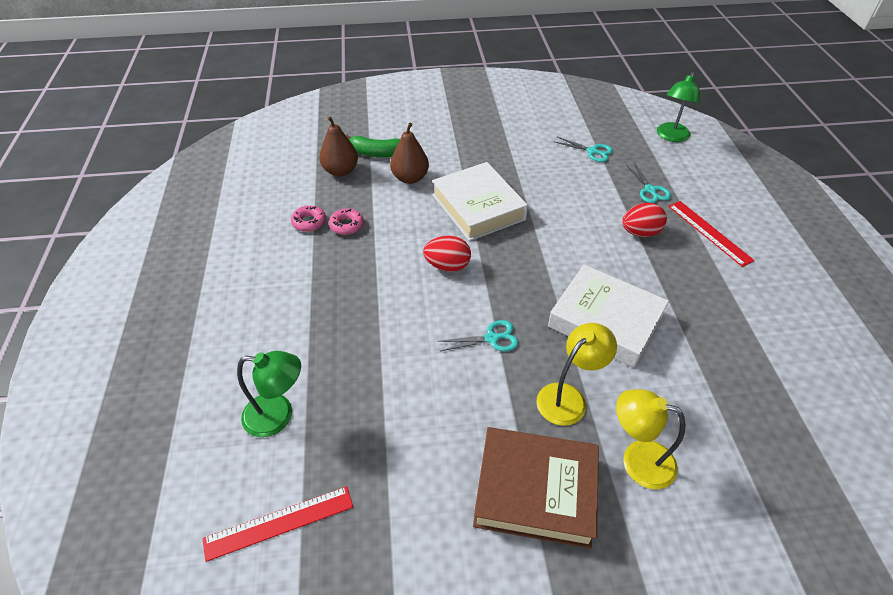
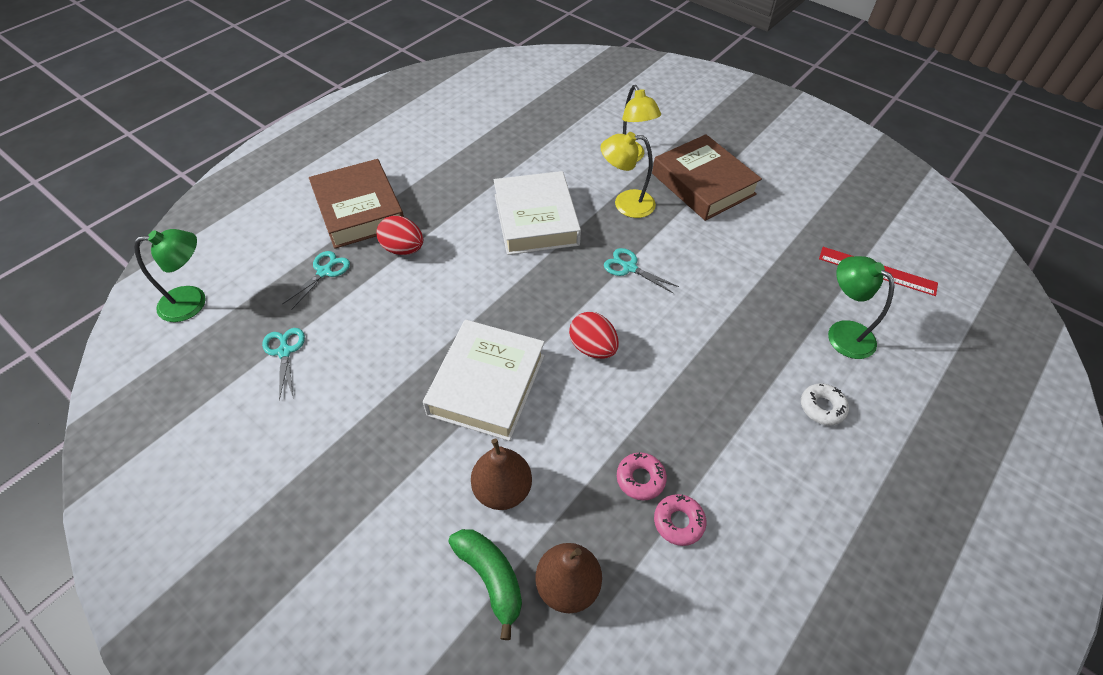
camera: 135 degrees left, 5 degrees up
red ruler [668,201,755,267] -> brown book [309,159,404,249]
none -> white donut [801,384,849,425]

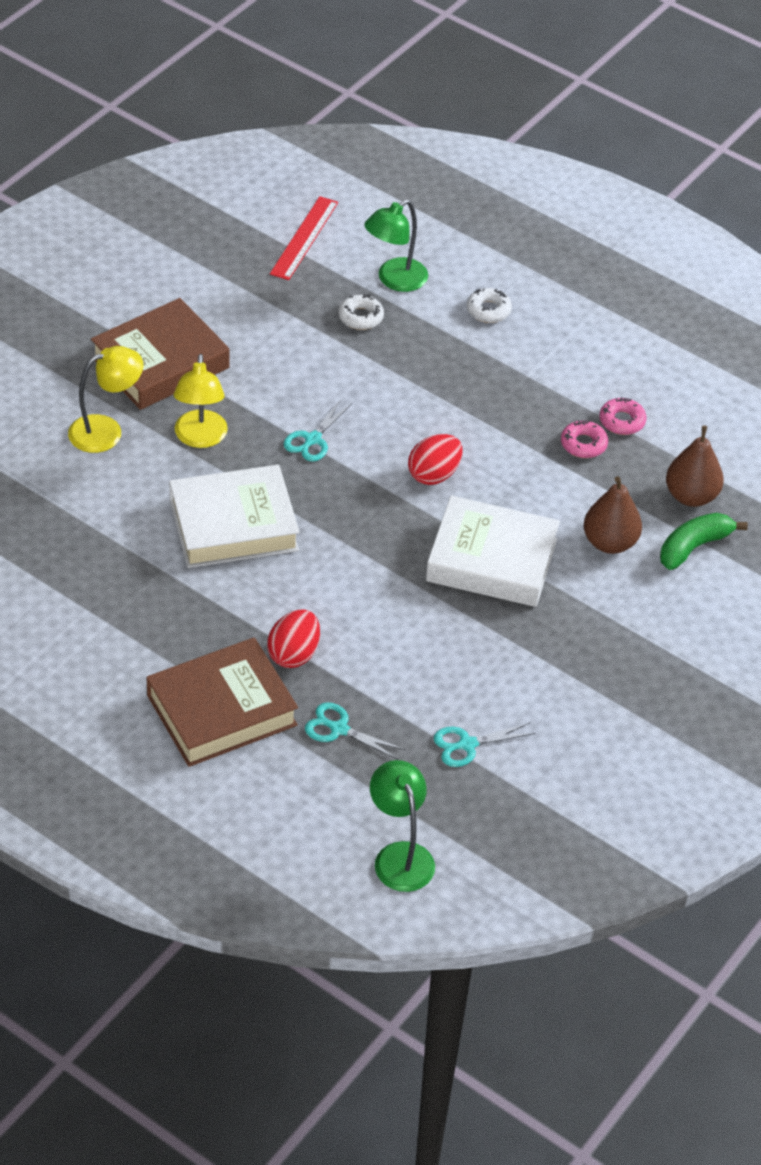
camera: 95 degrees left, 5 degrees down
none -> white donut [338,294,384,330]

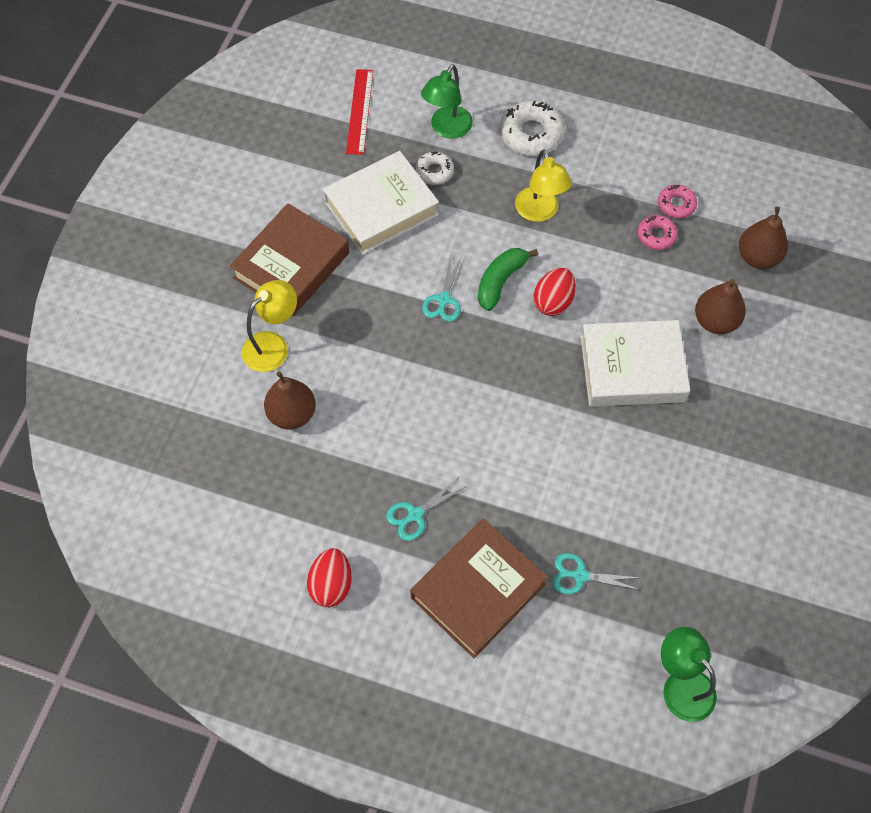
camera: 15 degrees left, 15 degrees up
white book [169,465,300,568] -> white book moved to [323,151,439,255]
yellow lamp [174,354,228,448] -> yellow lamp moved to [515,150,572,222]
red egg [267,609,320,668] -> red egg moved to [307,548,352,607]
turquoise scissors [434,723,536,767] -> turquoise scissors moved to [386,478,467,541]
white donut [467,288,512,323] -> white donut [500,100,565,156], size x1.72
green banana [660,513,748,570] -> green banana moved to [478,248,538,311]
none -> brown pear [264,371,316,430]

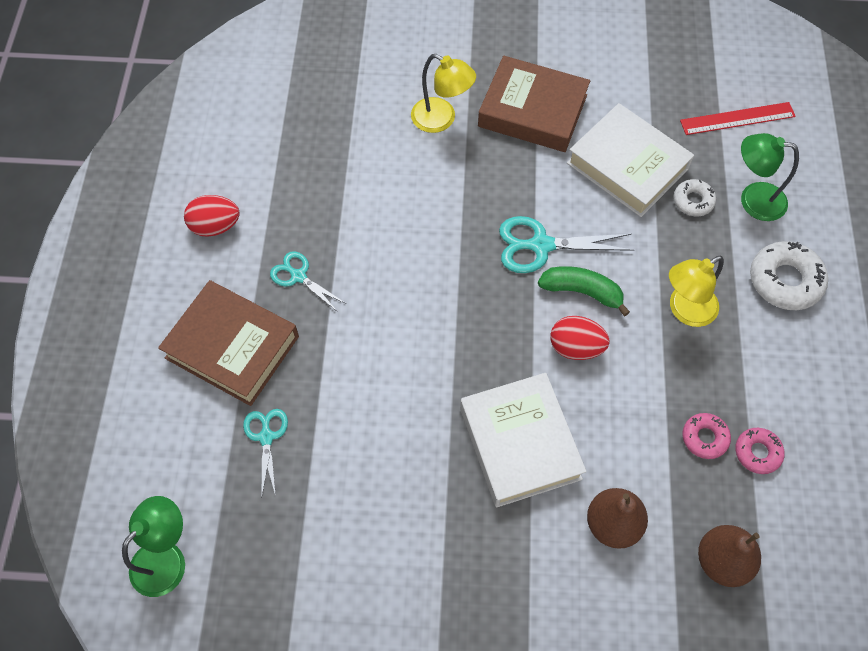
camera: 75 degrees right, 0 degrees up
brown pear [264,371,316,430] -> none
turquoise scissors [422,255,462,322] -> turquoise scissors [499,216,634,273], size x1.61

